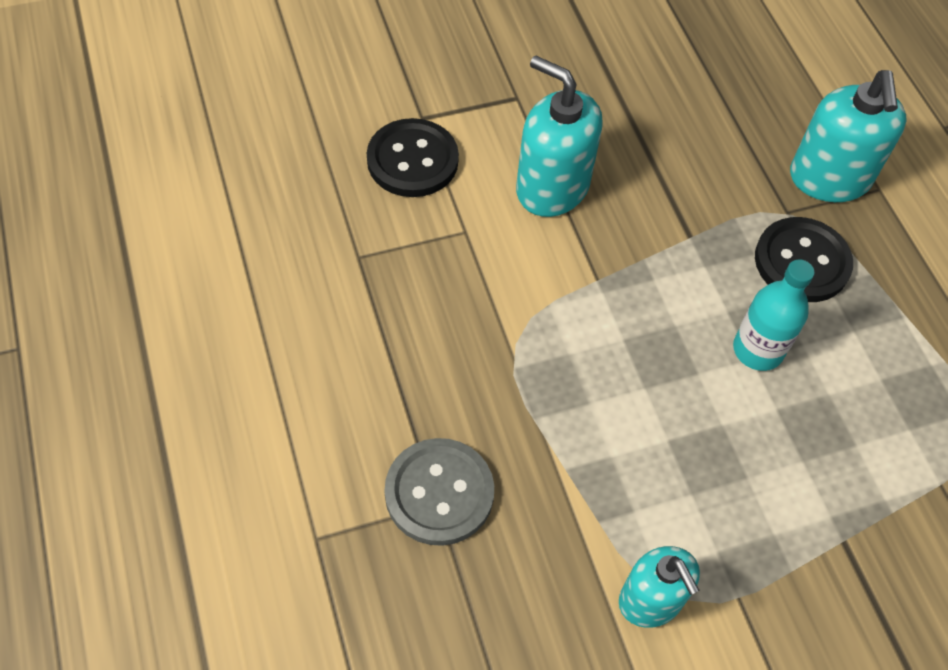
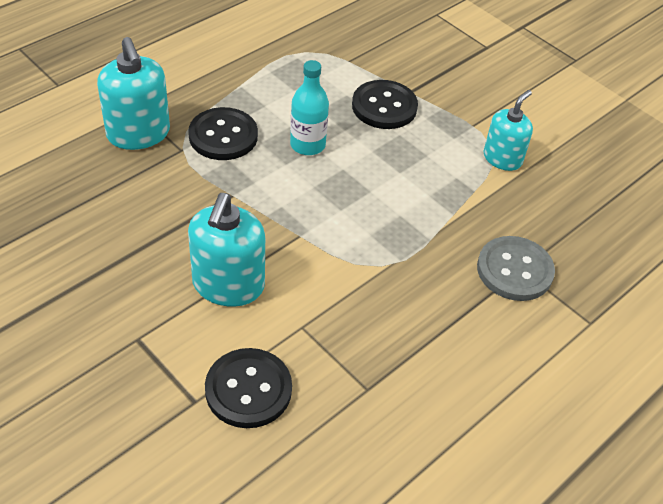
camera: 115 degrees left, 10 degrees down
turquoise soap dispenser [790,70,907,202] -> turquoise soap dispenser turned 90 degrees clockwise [97,37,170,150]
none -> black button [352,80,418,129]

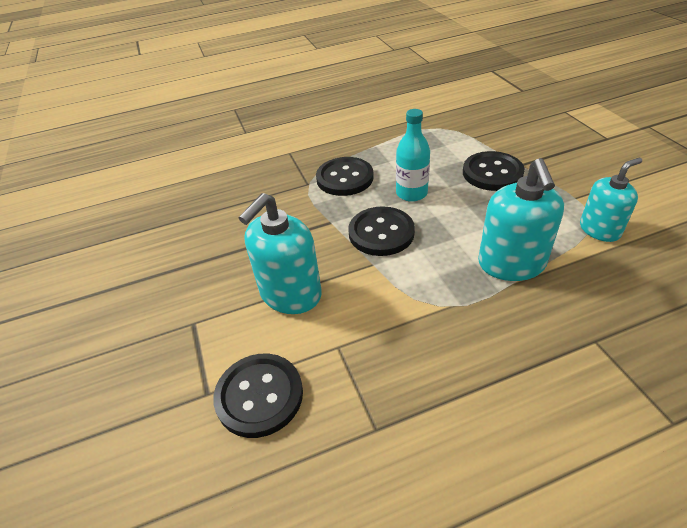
camera: 30 degrees right, 5 degrees down
turquoise soap dispenser [97,37,170,150] -> turquoise soap dispenser moved to [478,158,564,281]
grey button [477,236,555,301] -> none
none -> black button [348,206,415,256]

